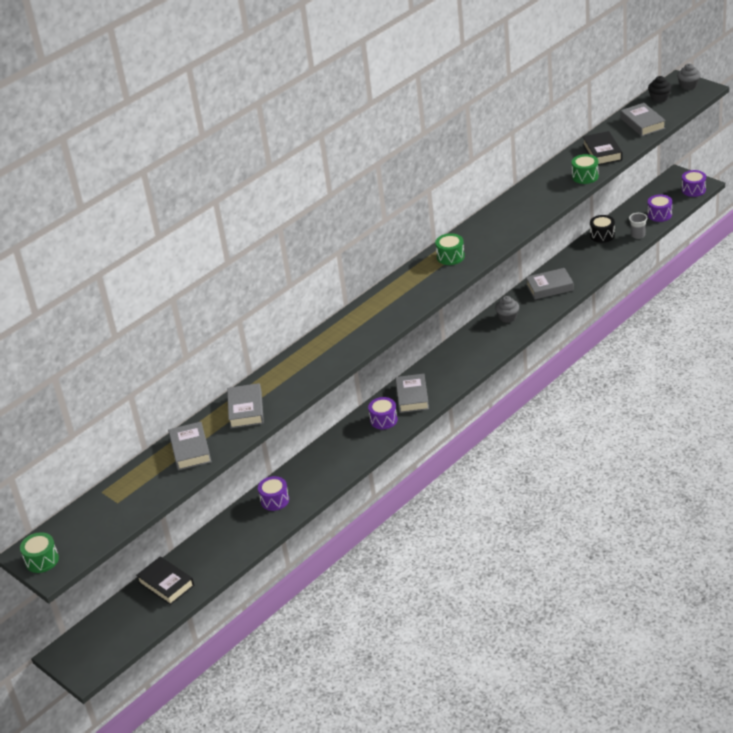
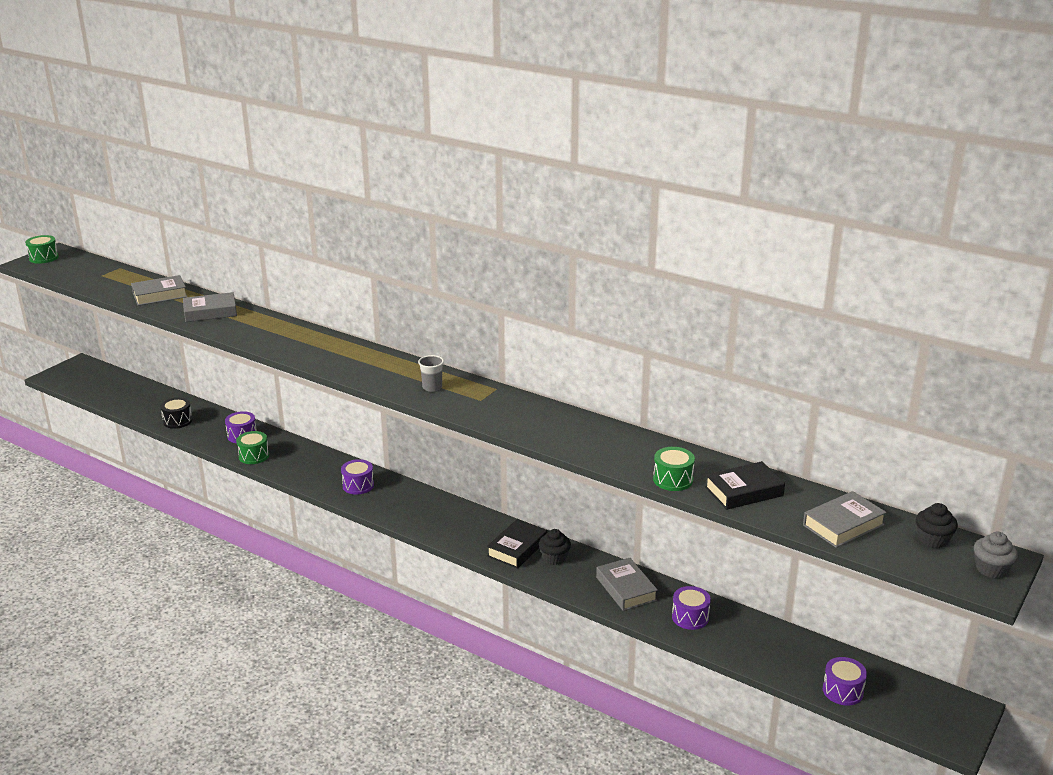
camera: 75 degrees right, 10 degrees down
black book [136,556,194,605] -> black book moved to [487,519,547,569]
grey book [395,374,429,413] -> none
green drum [435,233,465,265] -> green drum moved to [236,431,269,464]
grey cupcake [495,296,519,323] -> black cupcake [539,529,571,565]
black drum [590,215,615,243] -> black drum moved to [160,397,193,429]
grey cup [629,213,647,239] -> grey cup moved to [418,355,444,392]
purple drum [682,170,706,197] -> purple drum moved to [672,586,711,630]

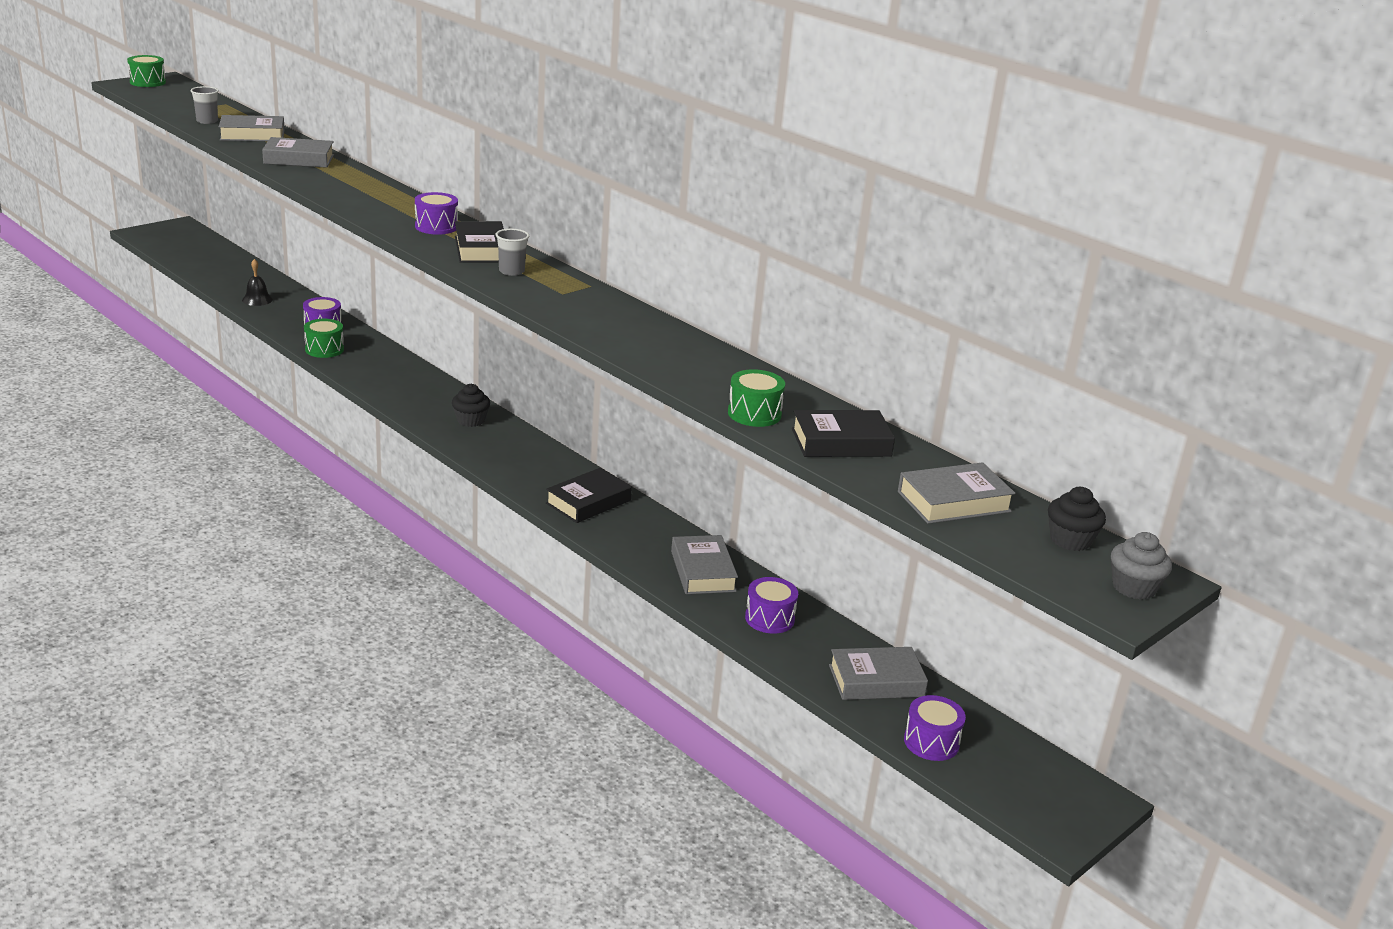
camera: 10 degrees right, 0 degrees up
black drum [160,397,193,429] -> black bell [242,259,273,306]
purple drum [341,459,374,494] -> purple drum moved to [415,192,458,235]
black cupcake [539,529,571,565] -> black cupcake moved to [452,384,490,427]
none -> grey cup [190,86,219,124]
none -> black book [455,221,504,263]
none -> grey book [829,647,928,700]

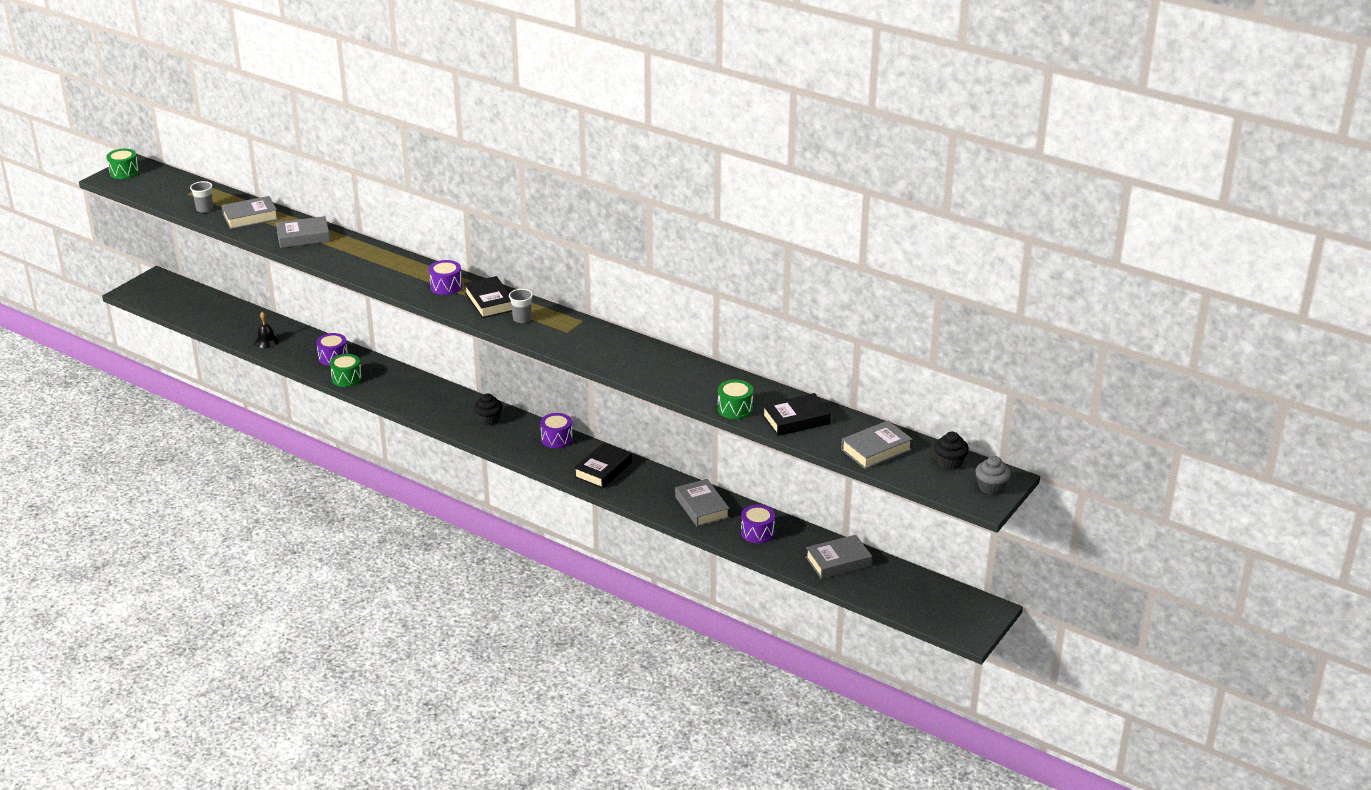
camera: 10 degrees left, 5 degrees up
purple drum [904,695,966,761] -> purple drum moved to [540,413,573,448]

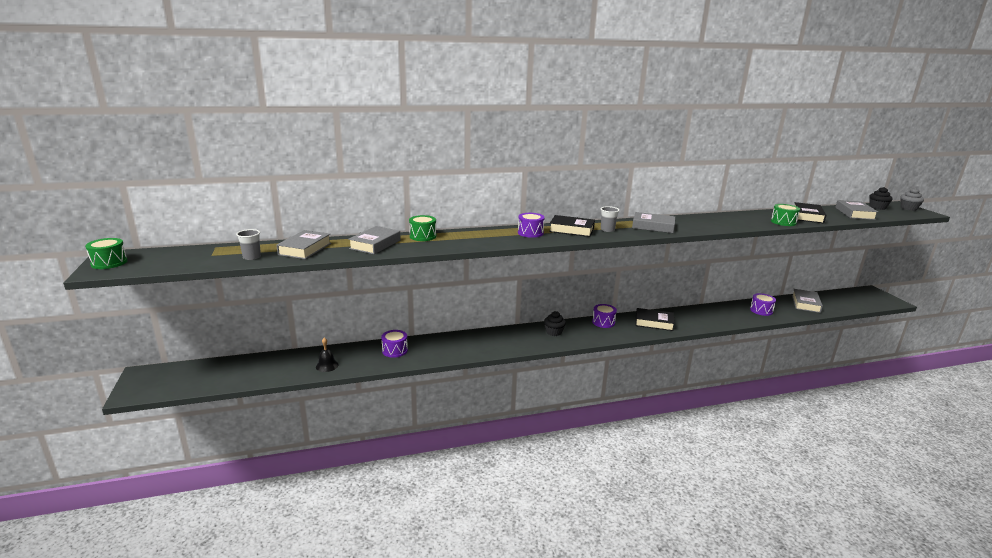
camera: 50 degrees left, 10 degrees down
green drum [330,354,362,387] -> green drum moved to [409,215,436,241]
black book [574,442,632,489] -> black book turned 60 degrees counterclockwise [635,308,675,331]
grey book [675,479,729,527] -> grey book moved to [632,212,675,233]

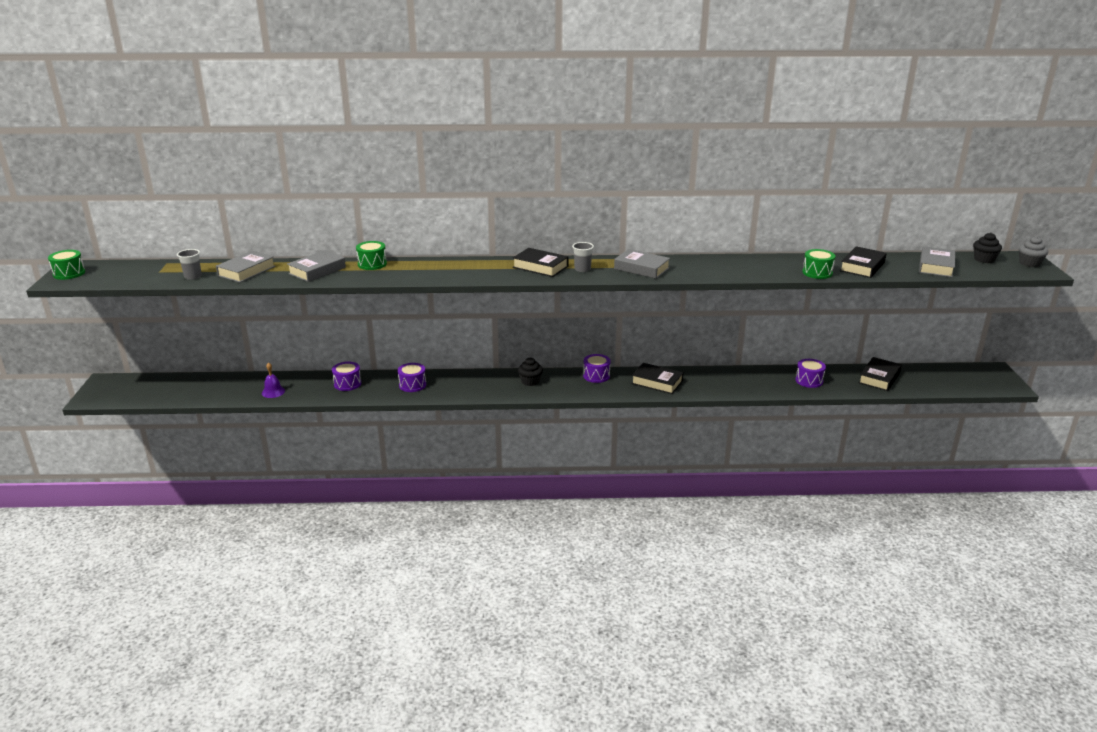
camera: 15 degrees right, 5 degrees up
black bell [316,338,339,372] -> purple bell [262,362,285,398]
purple drum [518,213,545,238] -> purple drum moved to [398,363,426,392]
grey book [792,289,823,313] -> black book [859,357,902,391]

